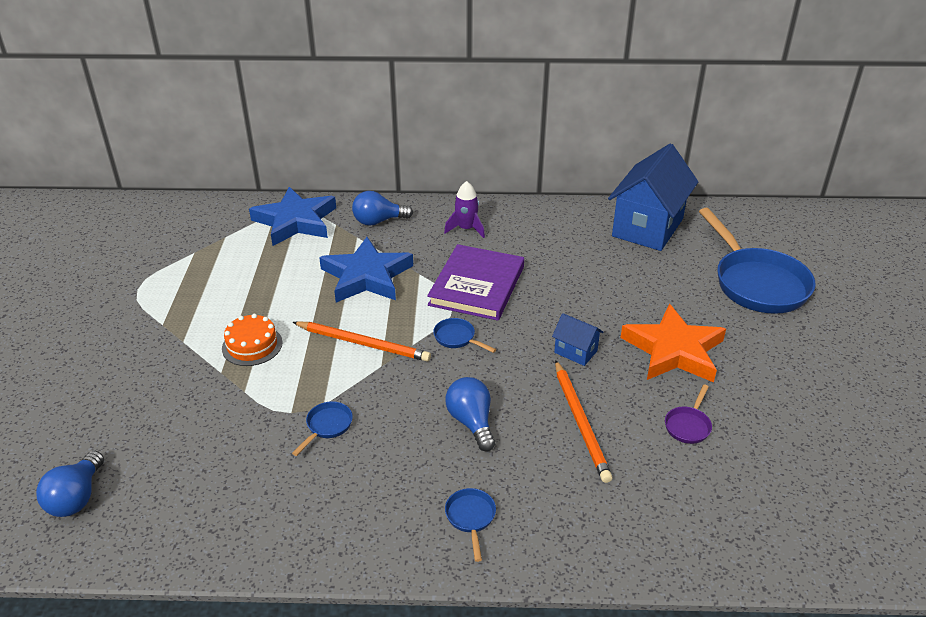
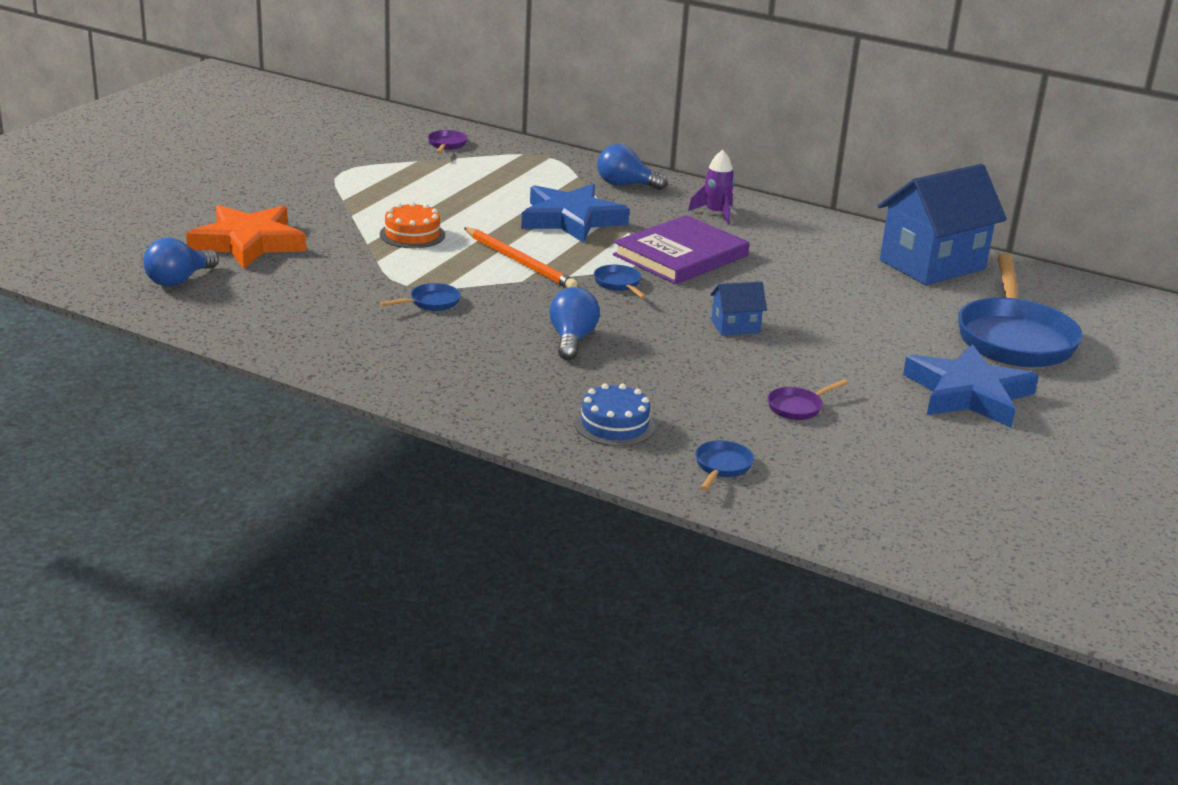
camera: 25 degrees right, 10 degrees down
blue star [249,187,336,246] -> blue star moved to [903,344,1039,428]
blue pan [445,488,496,562] -> blue pan moved to [695,440,754,491]
blue house [552,313,603,366] -> blue house turned 75 degrees counterclockwise [710,282,767,336]
orange pencil [555,360,612,483] -> none
orange star [620,304,726,382] -> orange star moved to [186,205,306,269]
none -> purple pan [428,130,468,153]
none -> blue cake [574,383,655,446]

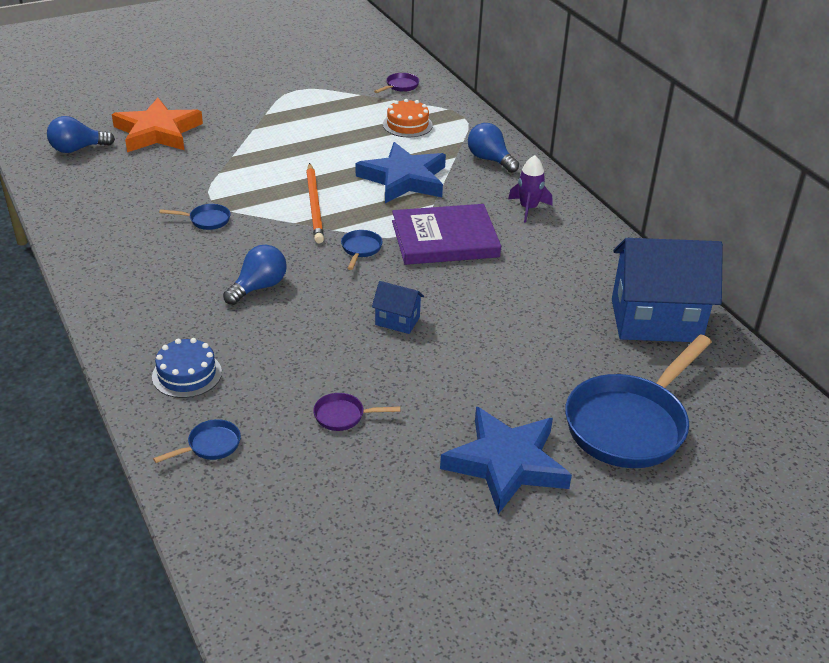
camera: 35 degrees right, 10 degrees up
orange cake [380,202,445,248] -> orange cake moved to [383,99,433,138]

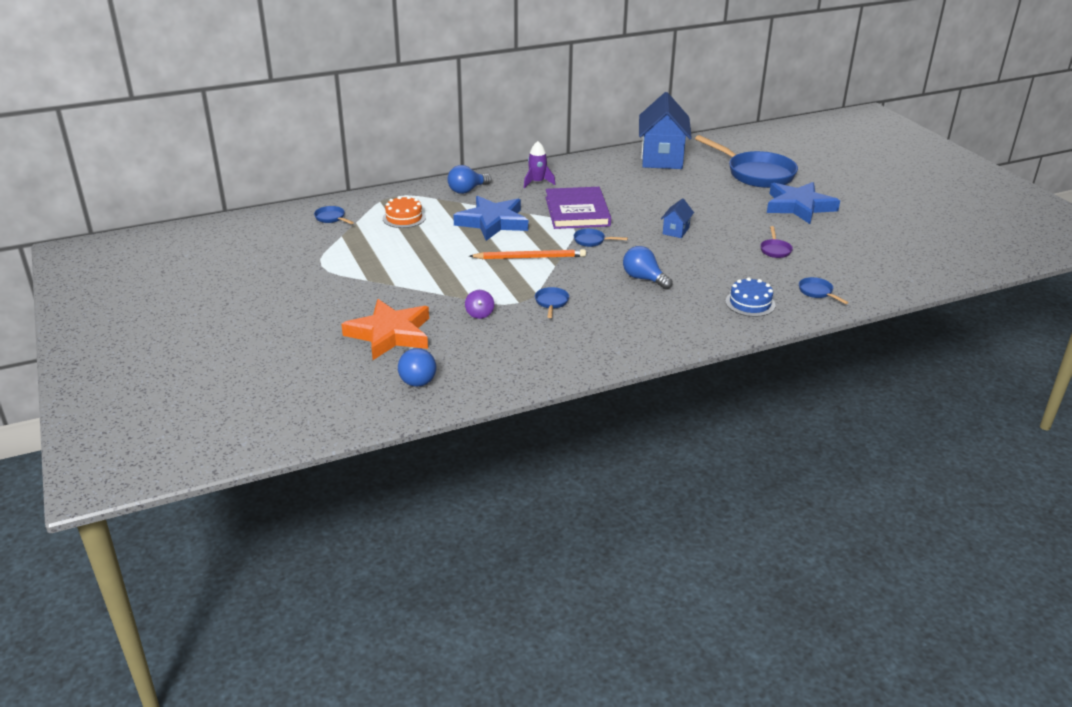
camera: 85 degrees left, 5 degrees down
purple pan [374,73,419,93] -> blue pan [314,206,354,224]
none -> purple spinning top [465,290,494,319]

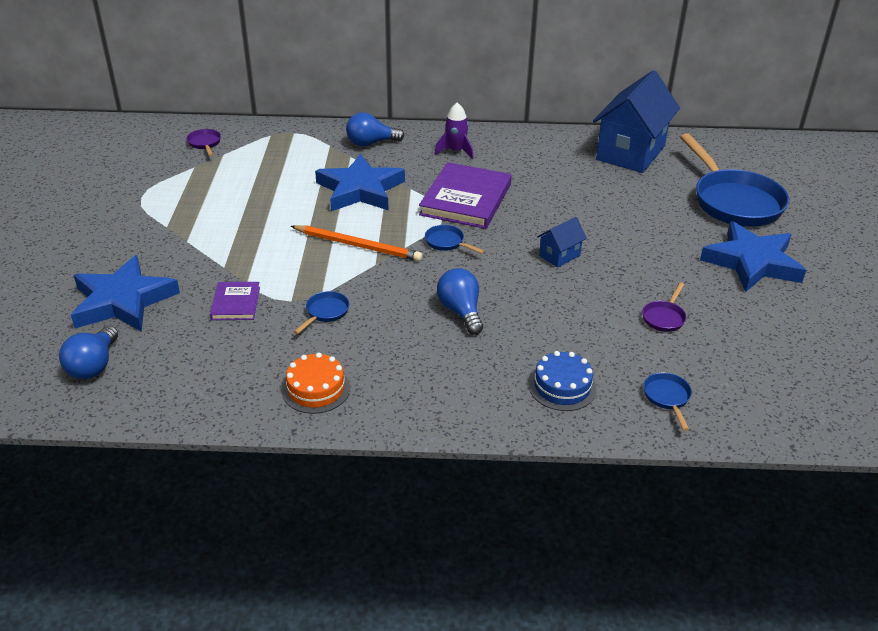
camera: 25 degrees right, 5 degrees up
blue pan [314,206,354,224] -> purple pan [186,129,221,156]
orange star [341,299,429,360] -> blue star [71,255,180,332]
orange cake [383,196,426,228] -> orange cake moved to [282,352,350,414]
purple spinning top [465,290,494,319] -> purple book [210,282,260,320]

